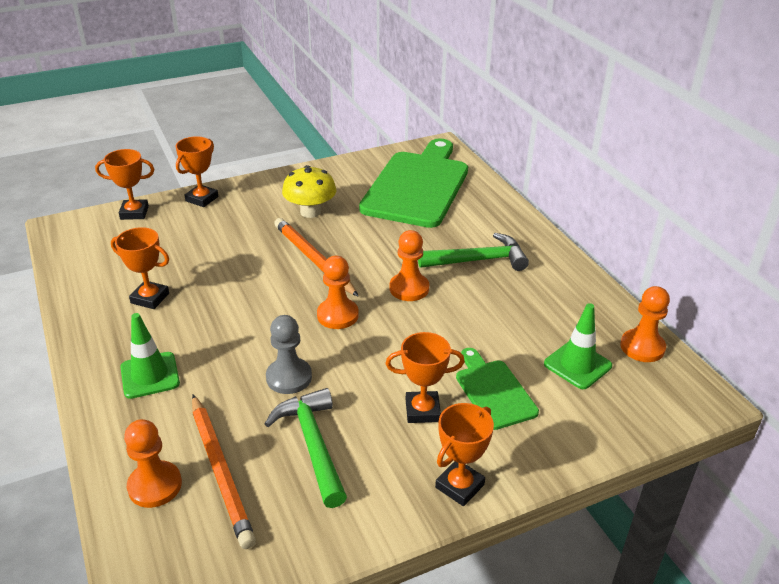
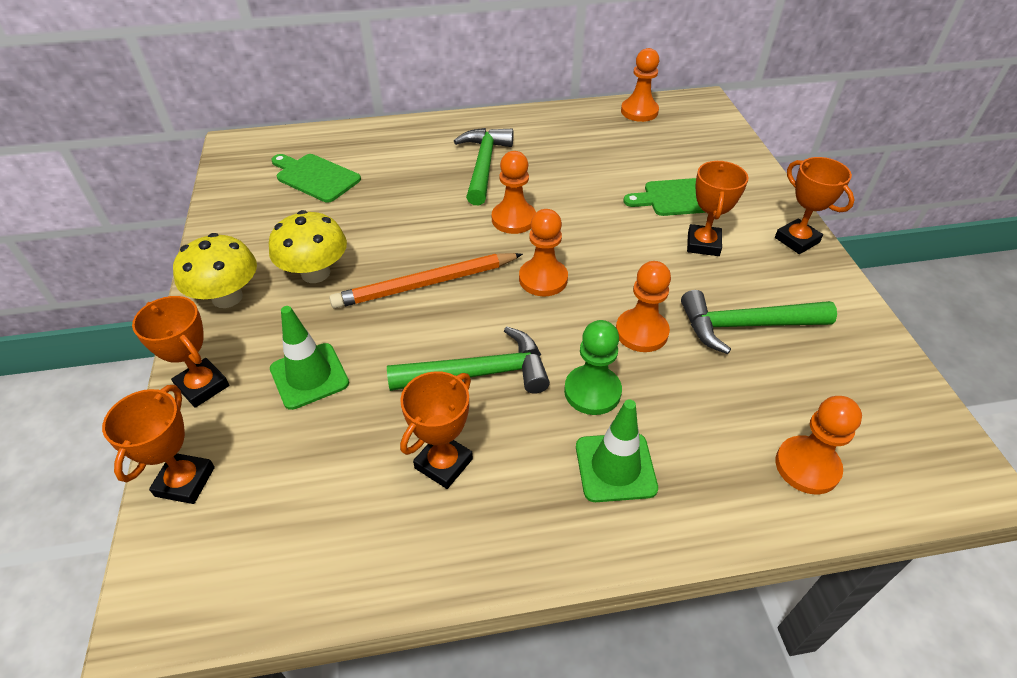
camera: 75 degrees left, 10 degrees up
orange pencil [192,395,256,549] -> none
grey pawn [266,315,312,394] -> orange pawn [616,261,671,352]
green cutting board [359,138,468,228] -> green cutting board [271,154,361,203], size x0.49
green traffic cone [544,303,612,389] -> green traffic cone moved to [270,306,349,410]
none -> yellow mushroom [173,233,257,308]
none -> green hammer [387,326,550,394]
none -> green pawn [564,320,622,415]

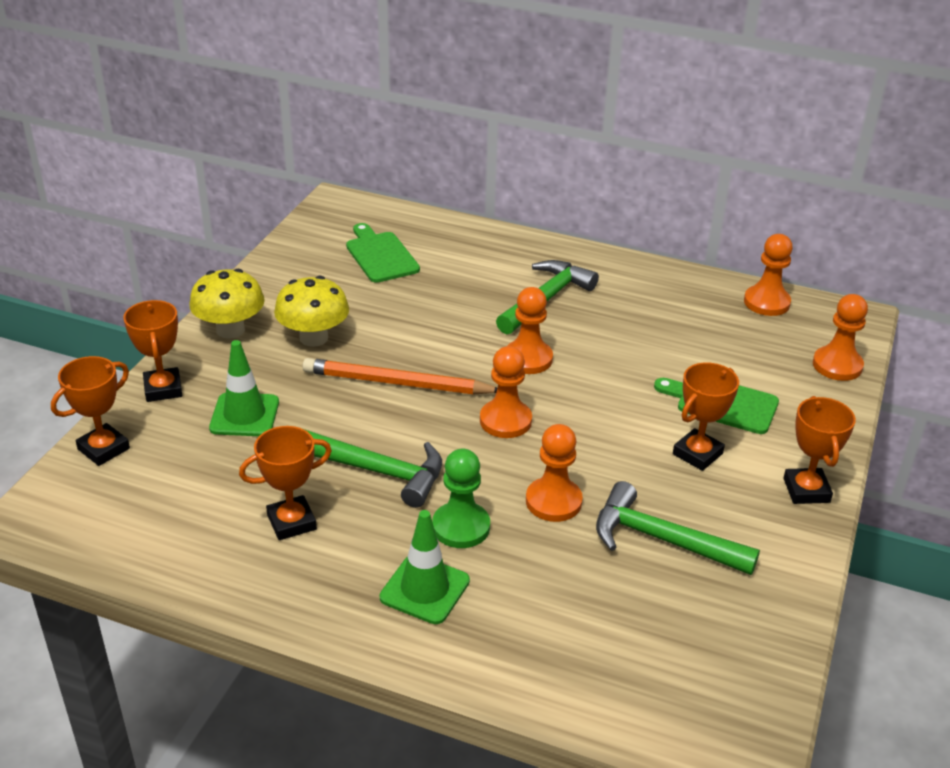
camera: 30 degrees right, 10 degrees down
orange pawn [775,396,862,494] -> orange pawn moved to [813,294,868,381]

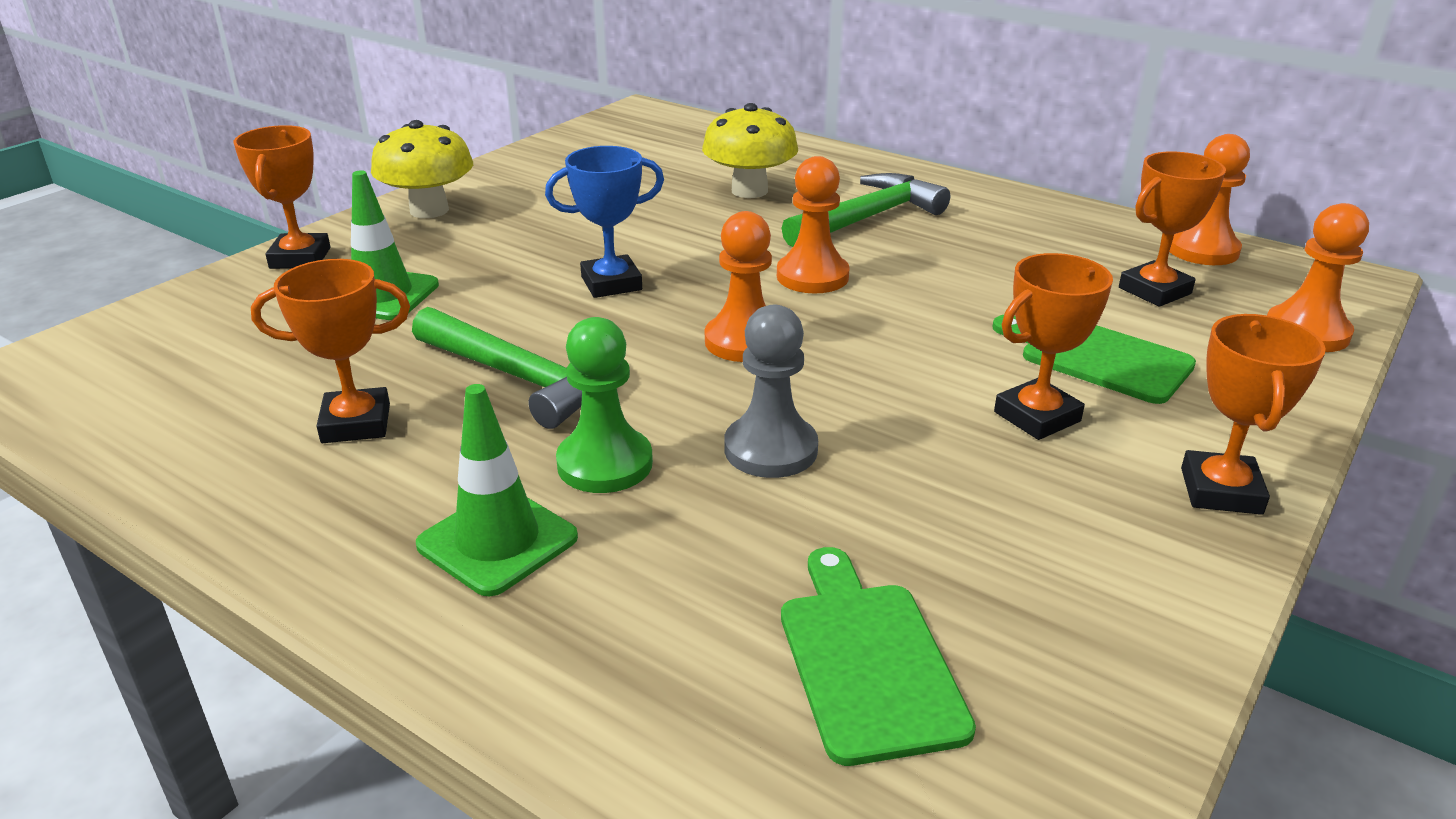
camera: 15 degrees right, 5 degrees down
orange trophy [51,356,130,466] -> orange trophy moved to [1119,151,1226,307]
yellow mushroom [274,276,349,347] -> yellow mushroom moved to [702,103,798,198]
orange pencil [302,358,497,395] -> blue trophy [545,146,664,298]
green cutting board [346,223,420,283] -> green cutting board moved to [781,547,976,766]
orange pawn [526,424,583,522] -> grey pawn [725,305,818,478]
green hammer [596,481,760,575] -> none

